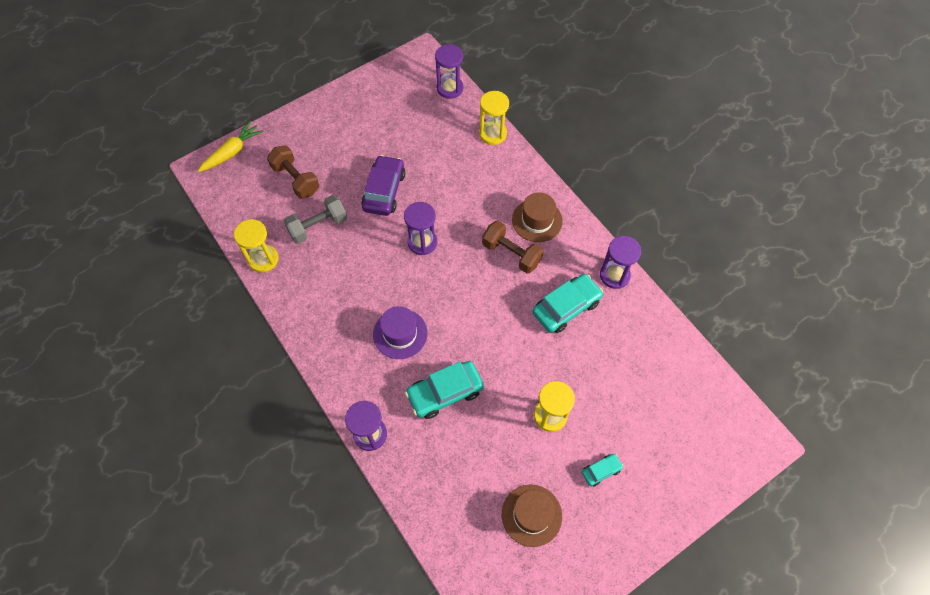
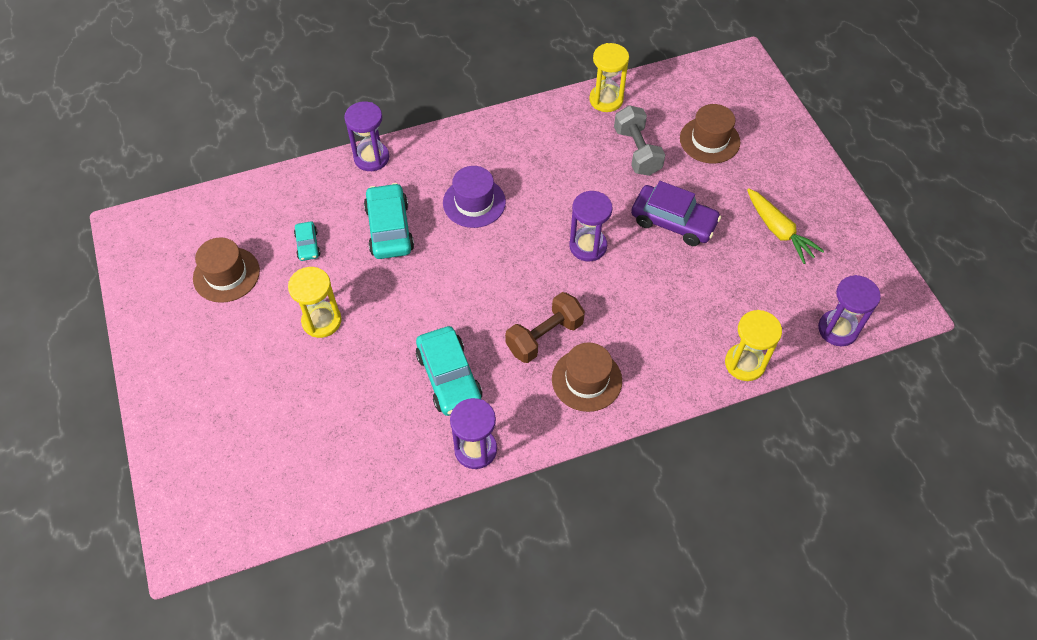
camera: 105 degrees right, 5 degrees down
yellow carrot [198,121,264,172] -> yellow carrot moved to [747,188,824,264]
brown dumbbell [267,145,319,199] -> brown hat [680,104,740,163]
turquoise car [582,454,624,486] -> turquoise car moved to [294,221,320,261]

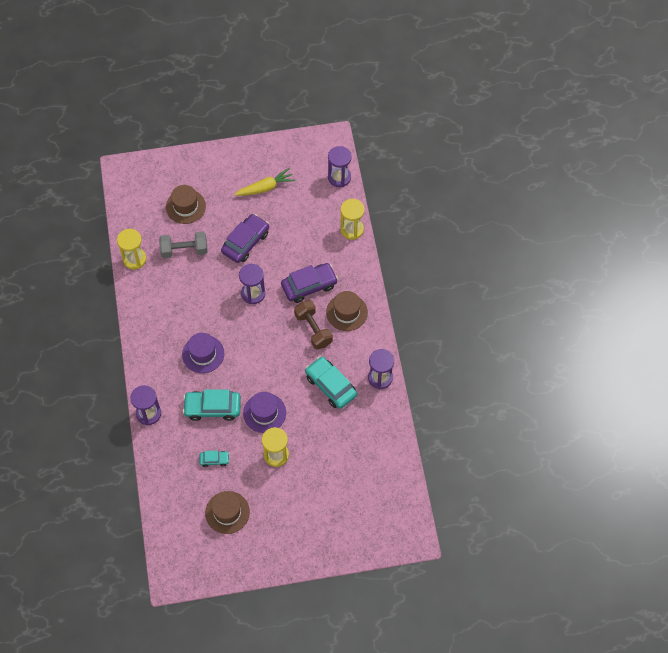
camera: 80 degrees left, 5 degrees up
turquoise car [416,326,482,416] -> turquoise car turned 120 degrees counterclockwise [305,356,357,409]
none -> purple hat [243,392,286,433]
none -> purple car [281,263,338,303]

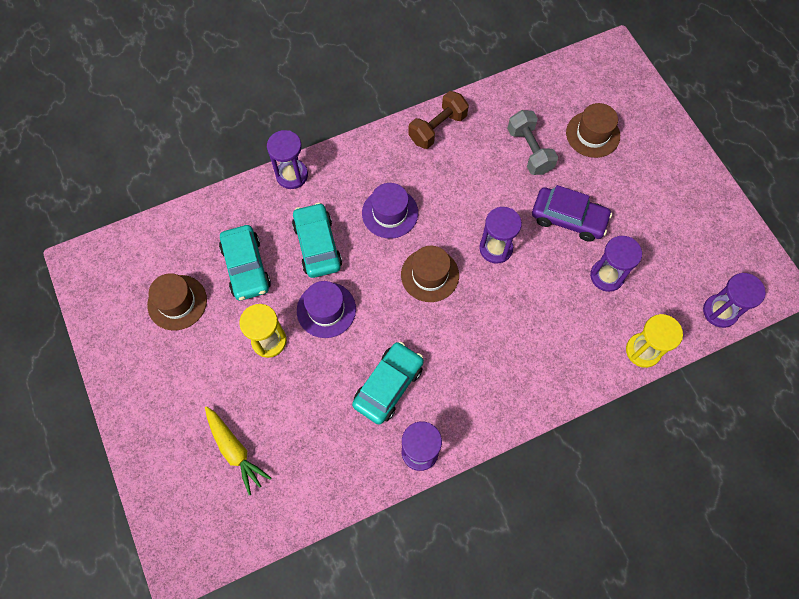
camera: 75 degrees right, 5 degrees up
yellow hourglass [117,229,146,270] -> none
turquoise car [199,451,229,467] -> turquoise car [219,225,271,301], size x1.94
yellow carrot [234,168,295,196] -> yellow carrot moved to [205,406,271,495]
purple car [281,263,338,303] -> none
brown dumbbell [294,300,333,349] -> brown dumbbell moved to [408,91,469,149]
brown hat [326,291,368,331] -> brown hat moved to [401,246,459,302]
none -> purple hourglass [590,236,642,292]

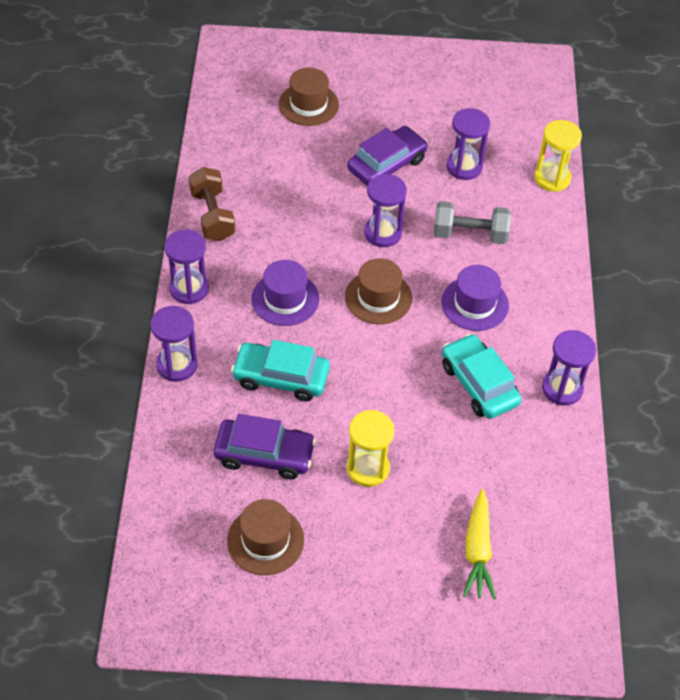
camera: 65 degrees left, 15 degrees down
yellow carrot [205,406,271,495] -> yellow carrot turned 105 degrees clockwise [463,489,496,599]
turquoise car [219,225,271,301] -> purple car [214,414,316,479]
purple hat [297,281,356,338] -> purple hat moved to [441,265,509,331]
grey dumbbell [507,110,558,175] -> grey dumbbell moved to [434,201,511,244]
purple hourglass [703,273,766,328] -> purple hourglass moved to [164,229,209,304]

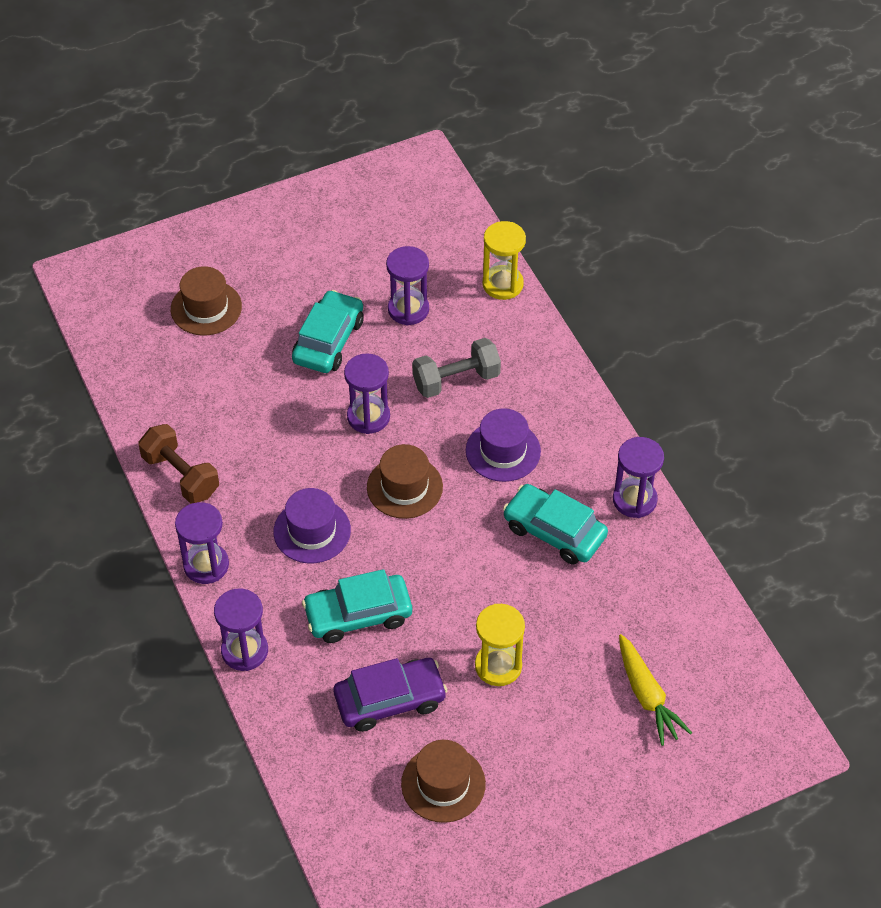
camera: 25 degrees left, 0 degrees up
purple car [347,126,428,186] -> turquoise car [292,290,364,373]

